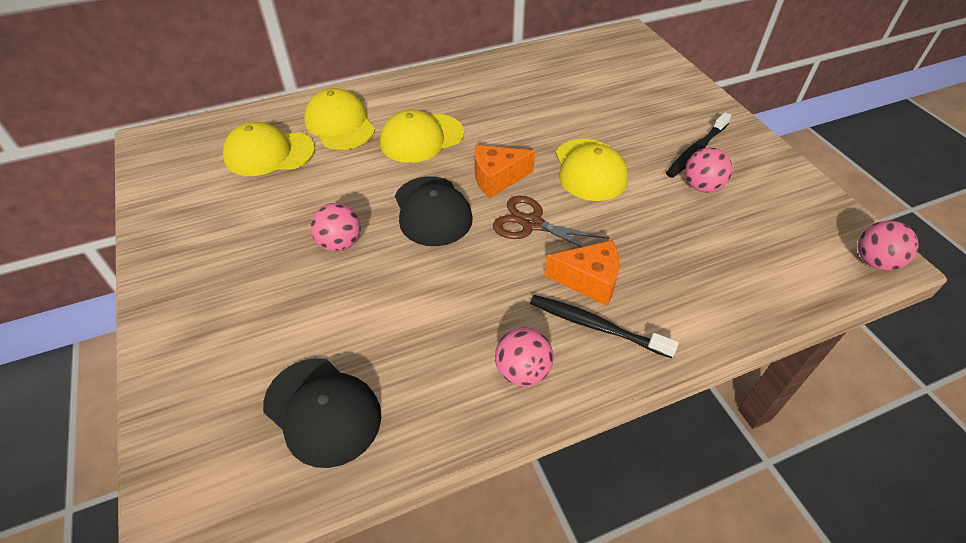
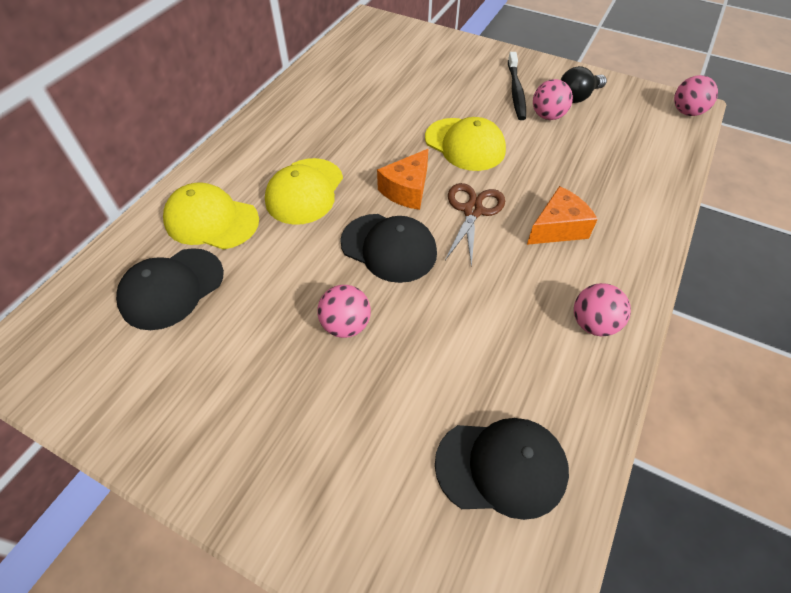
camera: 40 degrees left, 5 degrees up
yellow cap [223,122,315,176] -> black cap [116,248,224,330]
brown scissors [493,196,609,247] -> brown scissors turned 120 degrees clockwise [445,183,505,268]
black toothbrush [530,295,679,358] -> none
none -> black light bulb [561,66,607,103]

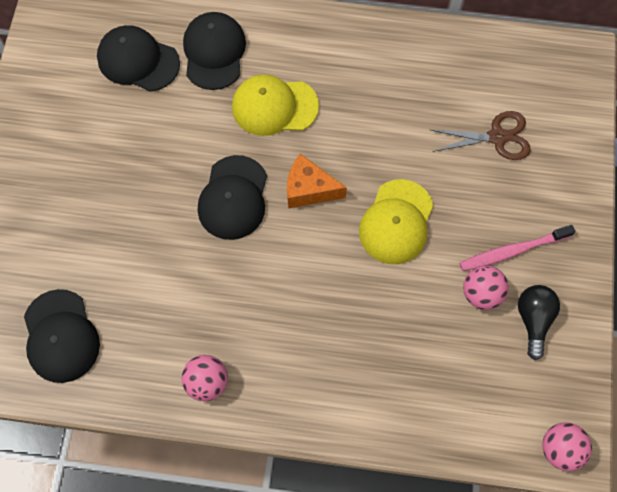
camera: 70 degrees right, 15 degrees up
yellow cap [163,182,259,250] -> black cap [183,12,246,90]
pink ball [317,285,371,338] -> none
brown scissors [445,183,505,268] -> brown scissors moved to [431,111,531,160]
black toothbrush [508,52,526,120] -> pink toothbrush [459,225,575,271]
orange cheese [527,186,598,245] -> none
black light bulb [561,66,607,103] -> black light bulb turned 60 degrees clockwise [518,285,560,360]

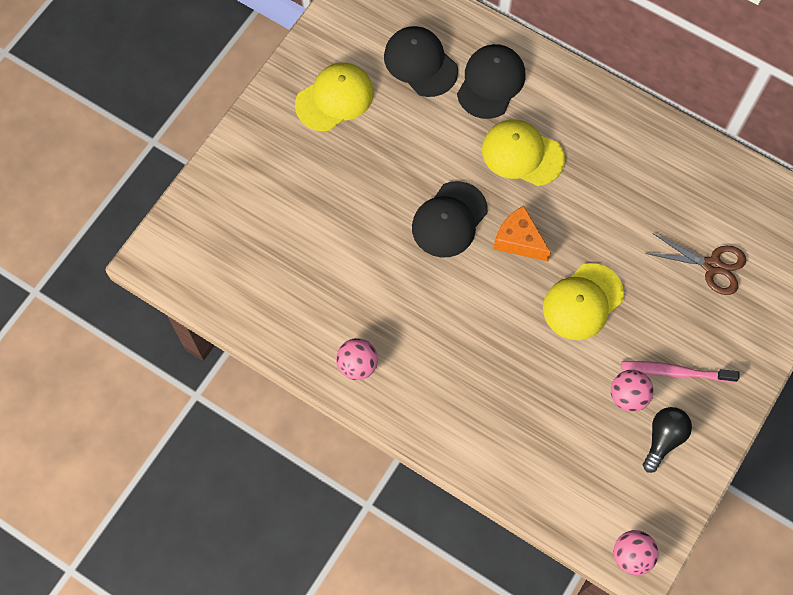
camera: 25 degrees right, 0 degrees up
black cap [24,289,100,383] -> none
none -> yellow cap [295,63,374,131]

